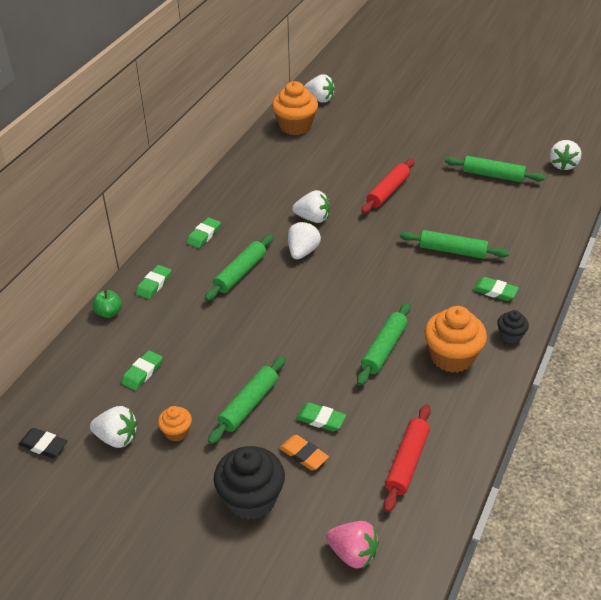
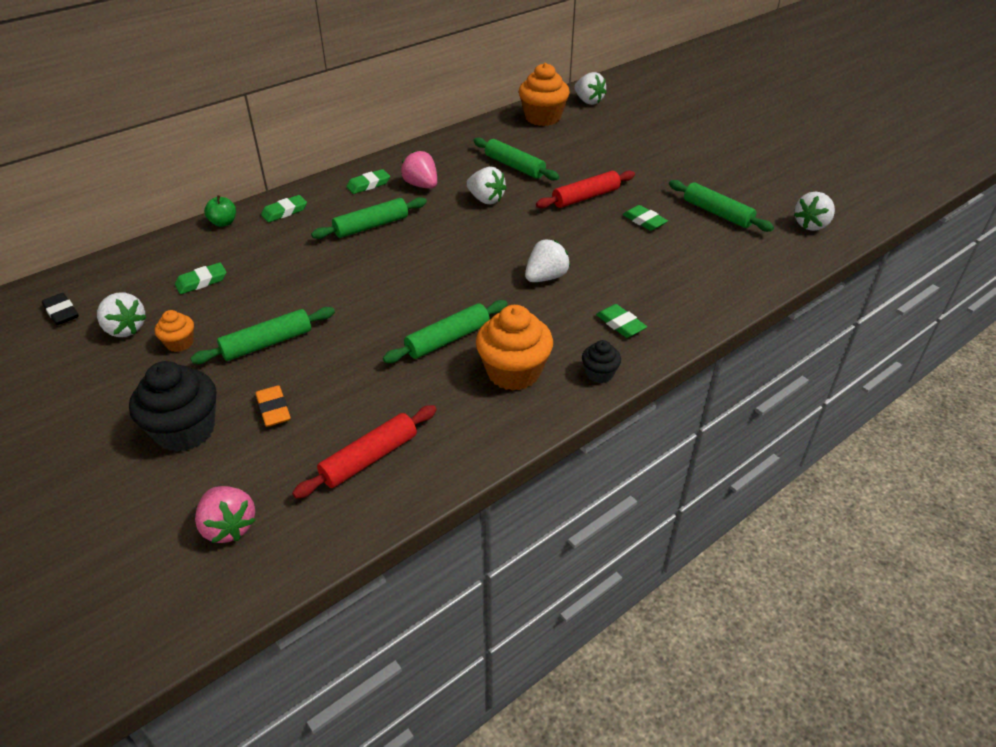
camera: 25 degrees right, 0 degrees up
white strawberry [288,222,321,259] -> white strawberry moved to [525,240,570,282]
green eraser [296,402,346,431] -> green eraser moved to [623,205,668,231]
green rolling pin [400,230,509,259] -> green rolling pin moved to [473,137,559,181]
none -> pink strawberry [401,150,437,189]

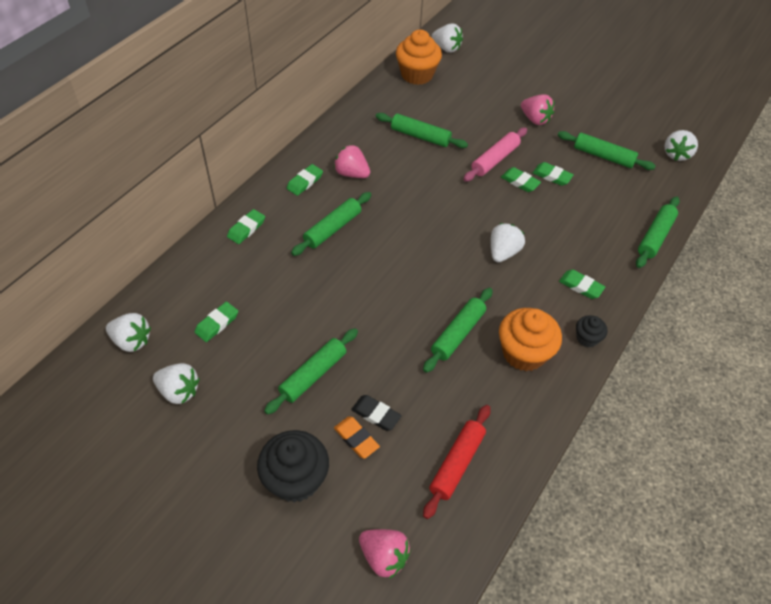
camera: 20 degrees left, 10 degrees up
black eraser [42,293,79,325] -> black eraser moved to [351,395,402,431]
orange cupcake [155,310,194,352] -> none
green apple [204,195,236,227] -> none
white strawberry [466,167,507,204] -> white strawberry moved to [106,313,151,352]
red rolling pin [536,170,635,209] -> pink rolling pin [463,127,527,182]
none -> green eraser [501,167,541,192]
none -> pink strawberry [521,95,554,125]
none -> green rolling pin [636,196,680,268]

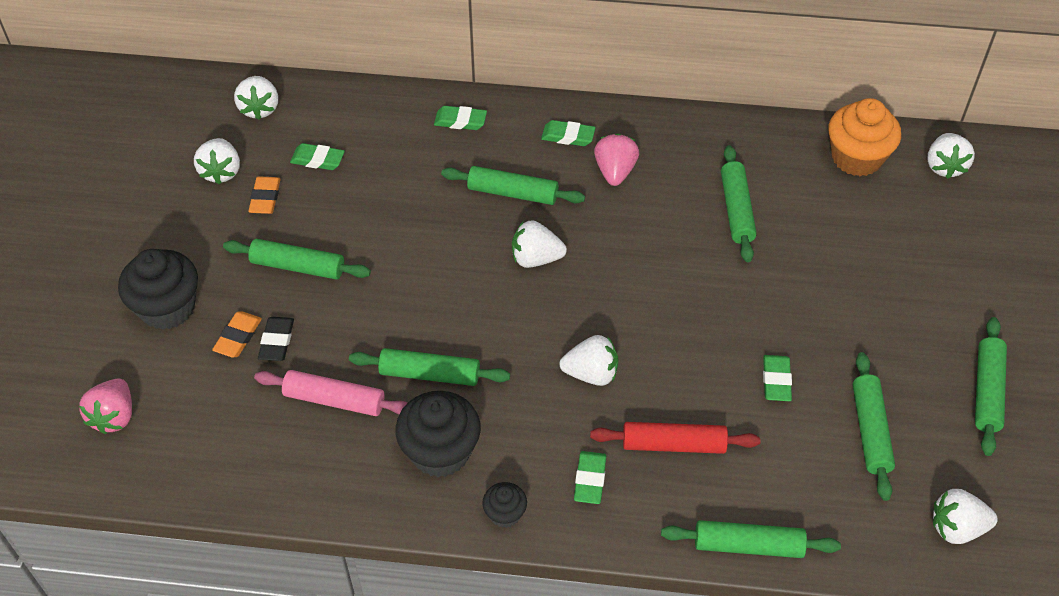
camera: 65 degrees right, 0 degrees up
red rolling pin [423,405,491,519] -> red rolling pin moved to [590,422,760,454]
pink rolling pin [463,127,527,182] -> pink rolling pin moved to [254,370,407,416]
orange cupcake [499,308,562,371] -> black cupcake [395,391,481,477]
green eraser [501,167,541,192] -> none
pink strawberry [521,95,554,125] -> none
none -> orange eraser [248,176,281,214]
none -> white strawberry [512,220,567,268]
none -> green rolling pin [975,317,1007,456]

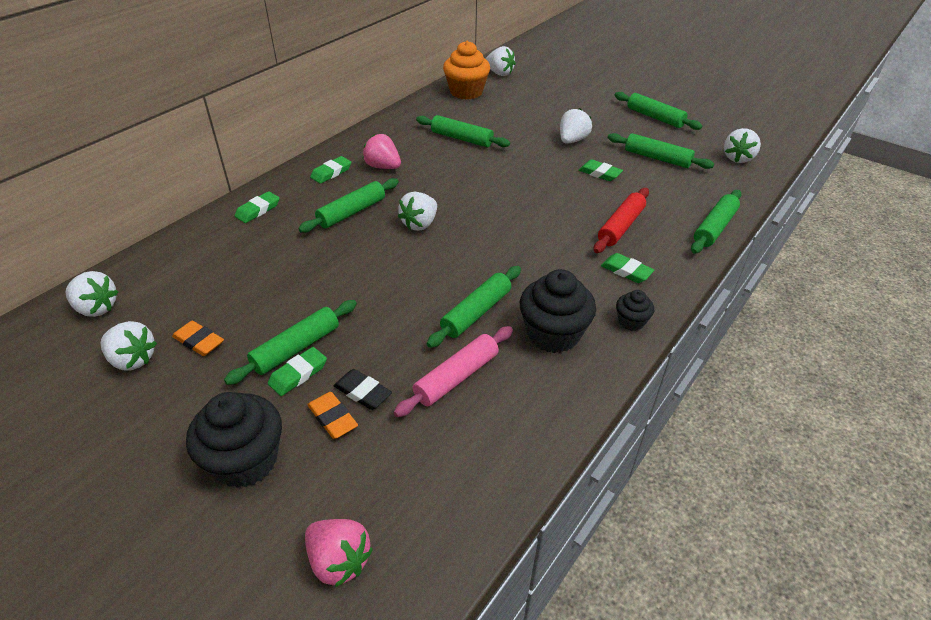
camera: 60 degrees left, 10 degrees down
green eraser [290,143,345,170] -> green eraser moved to [268,347,327,396]
white strawberry [560,335,619,386] -> white strawberry moved to [560,108,592,144]

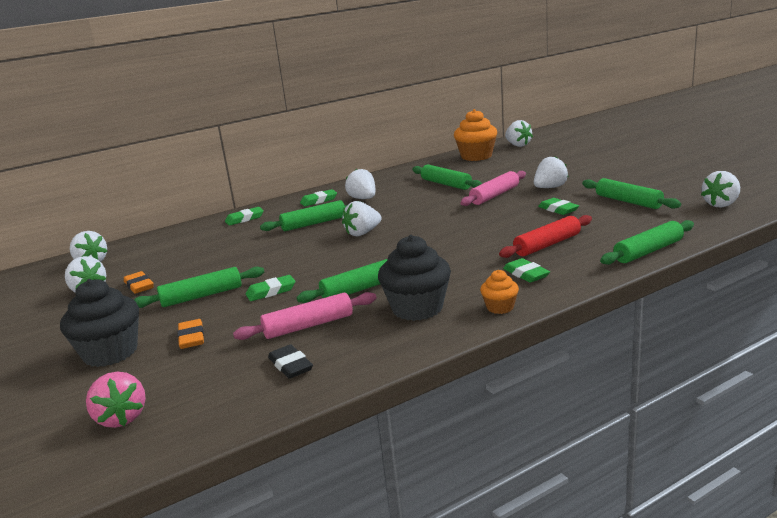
camera: 25 degrees right, 20 degrees down
green eraser [268,347,327,396] -> green eraser moved to [246,275,295,301]
black eraser [334,369,392,410] -> black eraser moved to [268,344,313,379]
pink strawberry [363,134,401,169] -> white strawberry [345,169,375,199]
green rolling pin [615,92,703,130] -> none
black cupcake [616,290,654,331] -> orange cupcake [480,270,519,314]
none -> pink rolling pin [460,171,526,206]

